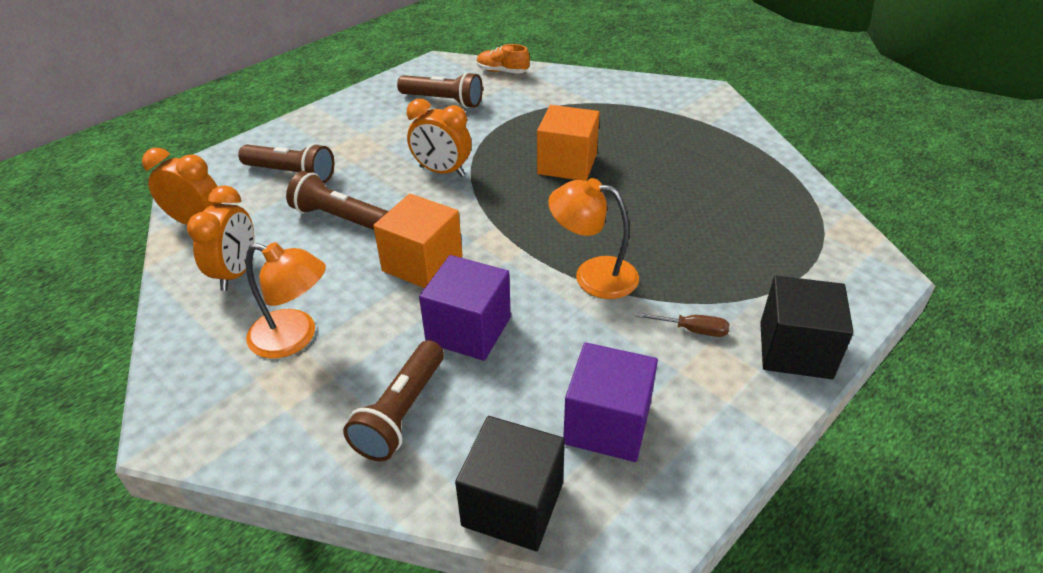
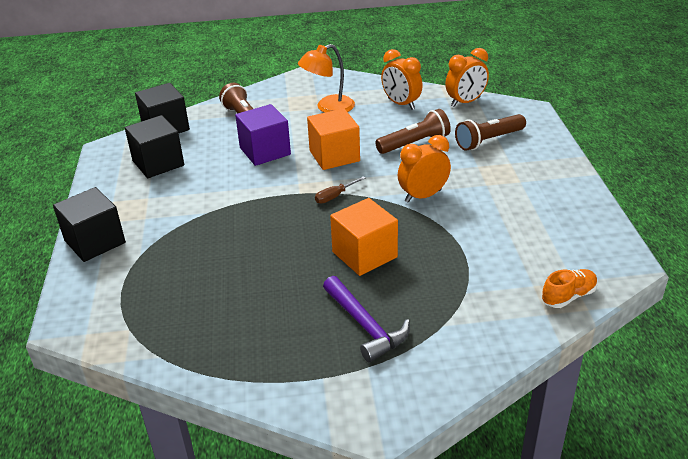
camera: 130 degrees right, 5 degrees down
brown flashlight [397,72,483,108] -> none
orange lamp [548,178,639,299] -> none
purple cube [563,342,658,462] -> black cube [125,115,184,178]
brown screwdriver [636,312,729,337] -> brown screwdriver moved to [315,176,365,204]
none -> purple hammer [323,276,410,362]

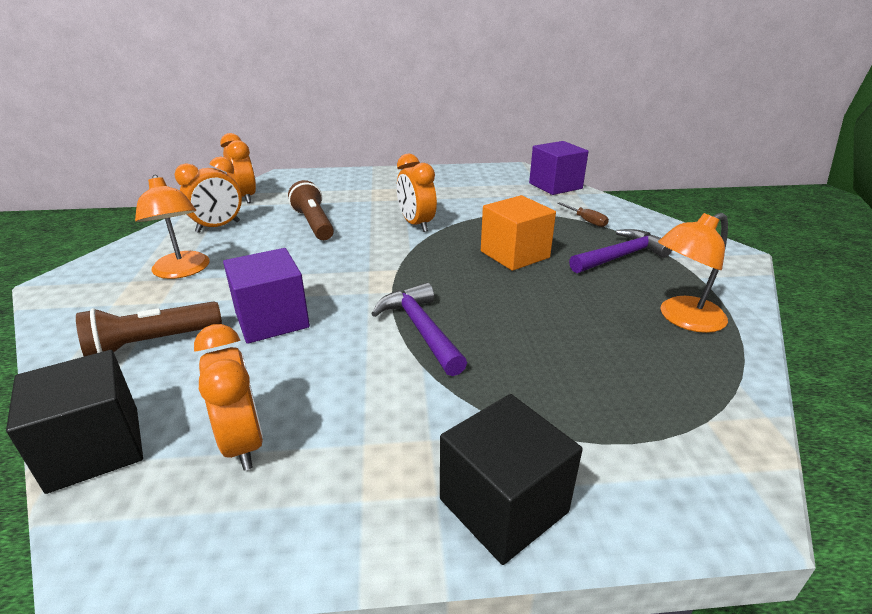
camera: 90 degrees left, 5 degrees down
black cube [125,115,184,178] -> orange clock [194,324,263,471]
orange cube [307,108,360,170] -> none
brown screwdriver [315,176,365,204] -> brown screwdriver moved to [557,202,609,227]
brown flashlight [455,114,526,151] -> none
orange shoe [541,269,598,308] -> purple cube [529,141,589,195]
none -> purple hammer [371,283,467,376]
none -> orange lamp [658,213,728,333]

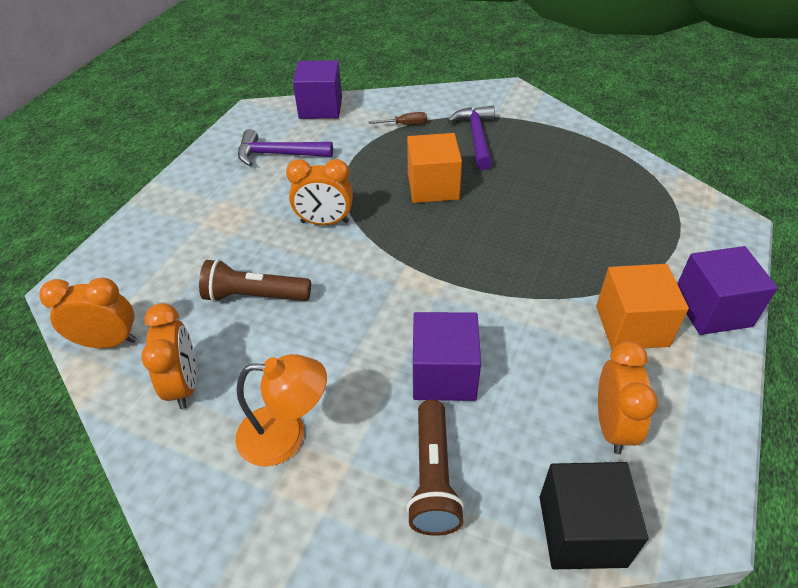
camera: 60 degrees left, 15 degrees up
orange clock [194,324,263,471] -> orange clock turned 90 degrees clockwise [598,341,658,454]
purple hammer [371,283,467,376] -> purple hammer moved to [238,129,333,166]
black cube [440,394,583,565] -> purple cube [677,246,778,335]
orange lamp [658,213,728,333] -> none
none -> orange cube [596,264,689,349]

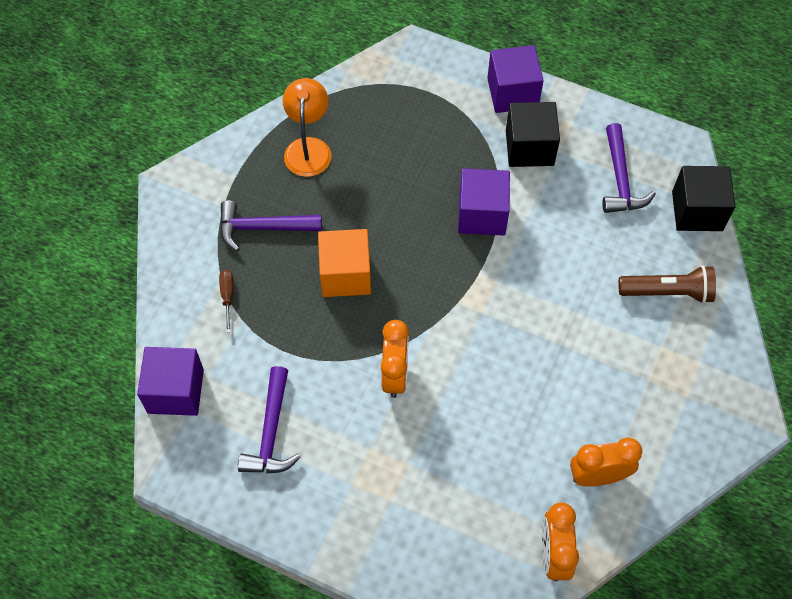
camera: 90 degrees left, 15 degrees up
brown flashlight [199,259,311,302] -> none
orange lamp [235,354,327,467] -> orange lamp moved to [283,78,331,177]
purple cube [413,312,481,401] -> purple cube moved to [458,168,510,236]
orange cube [596,264,689,349] -> black cube [506,102,560,167]
orange clock [598,341,658,454] -> purple hammer [602,123,656,213]

